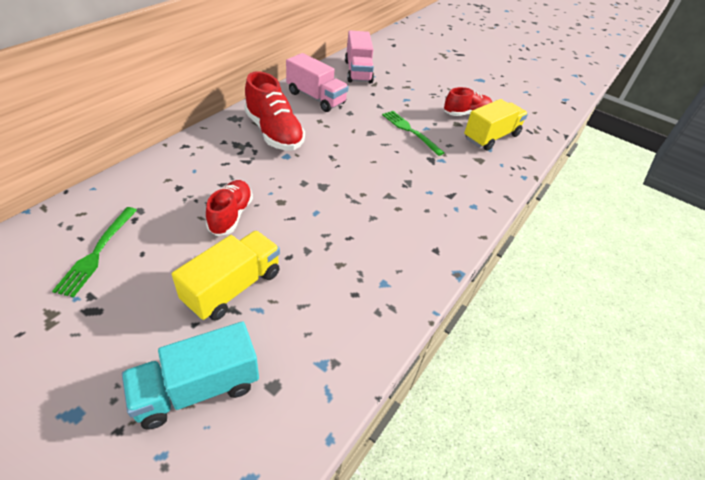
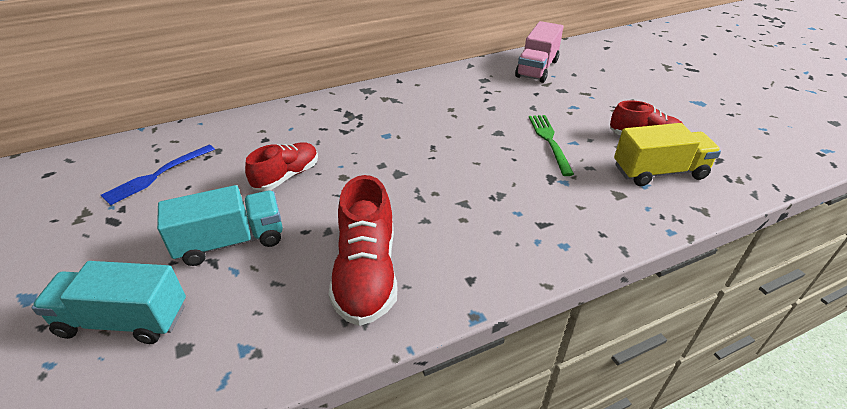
camera: 35 degrees right, 5 degrees down
green fork [52,207,137,297] -> blue fork [101,145,215,205]
yellow truck [172,231,280,321] -> turquoise truck [157,185,283,266]
red shoe [244,71,305,150] -> red shoe moved to [328,175,397,326]
pink truck [286,53,349,112] -> none

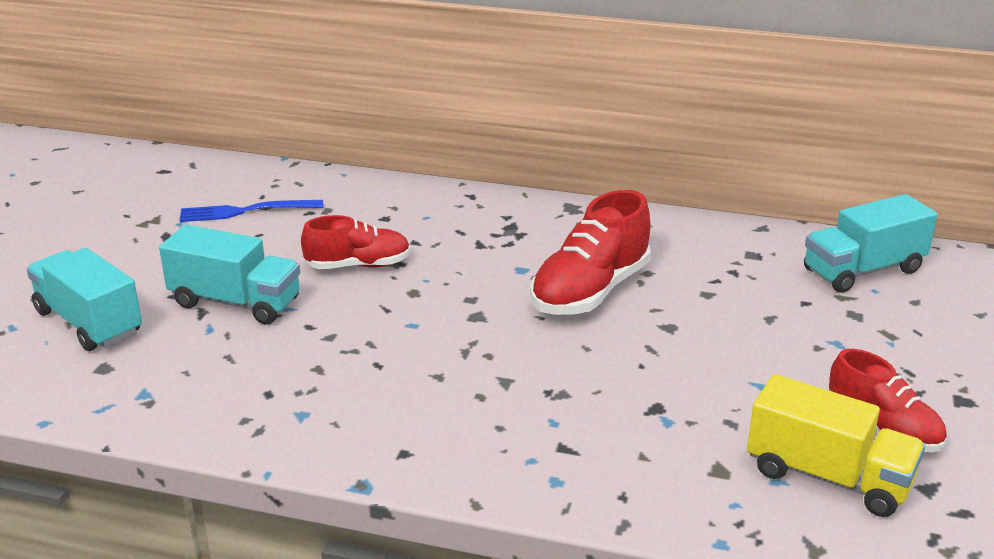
camera: 40 degrees right, 10 degrees down
red shoe [328,175,397,326] -> red shoe moved to [530,190,651,315]
pink truck [515,21,563,83] -> turquoise truck [804,194,937,293]
green fork [529,115,574,176] -> none

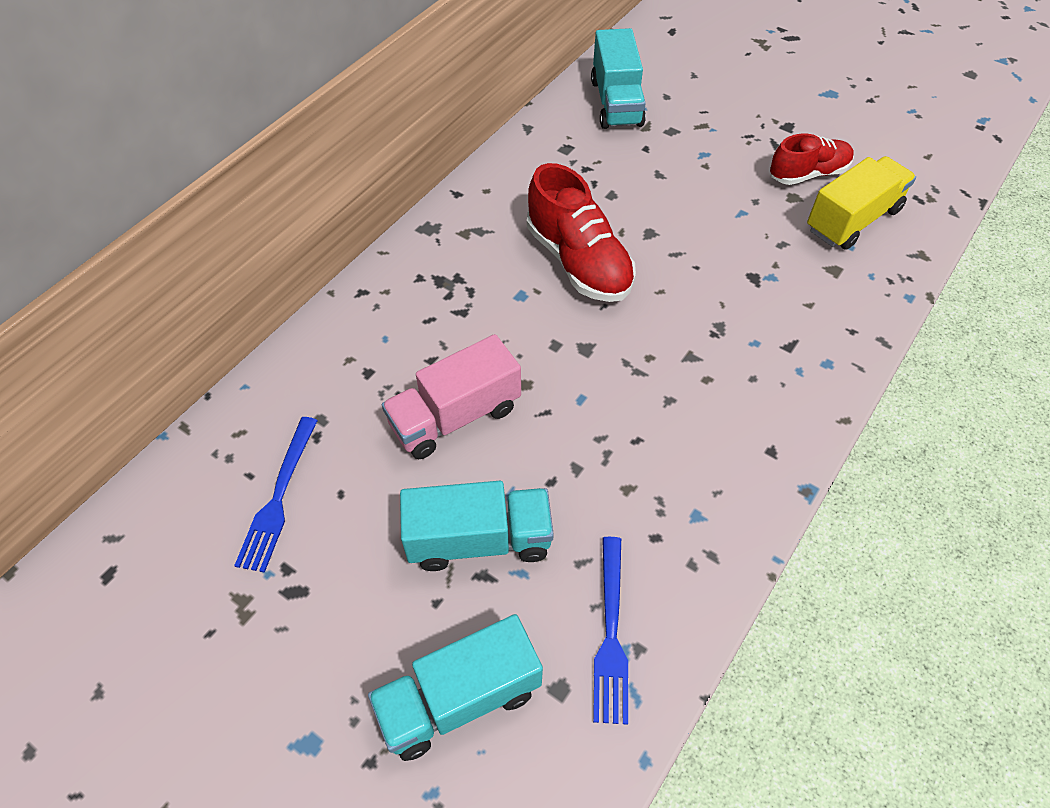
camera: 70 degrees left, 25 degrees up
turquoise truck [159,225,300,324] -> turquoise truck turned 45 degrees clockwise [400,481,554,571]
red shoe [301,215,411,269] -> pink truck [382,334,521,459]
none -> blue fork [593,537,628,725]

